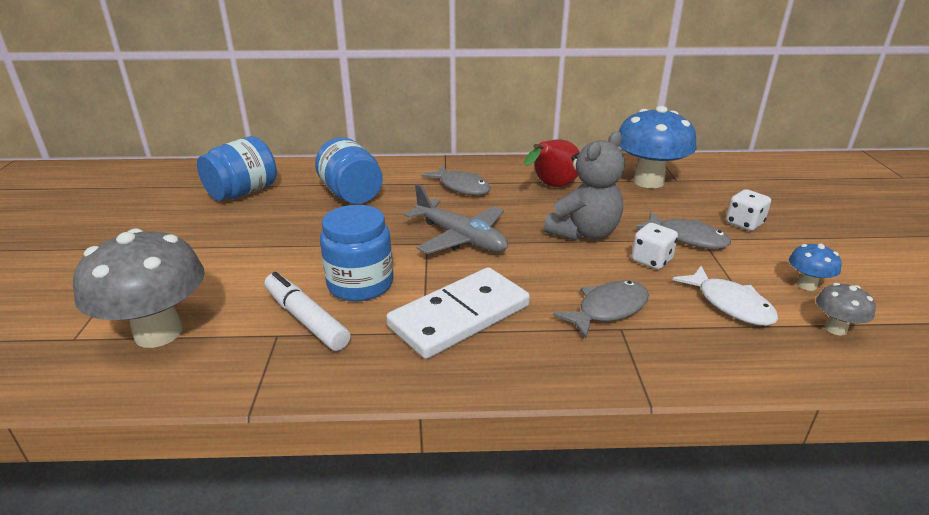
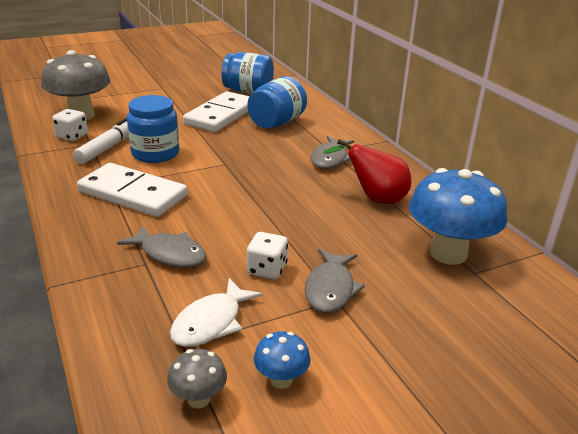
camera: 65 degrees right, 0 degrees up
grey plane [404,184,508,254] -> none
grey teddy bear [544,131,625,240] -> none
white dice [726,189,771,231] -> white dice moved to [52,109,88,141]
none -> white domino [183,91,250,132]

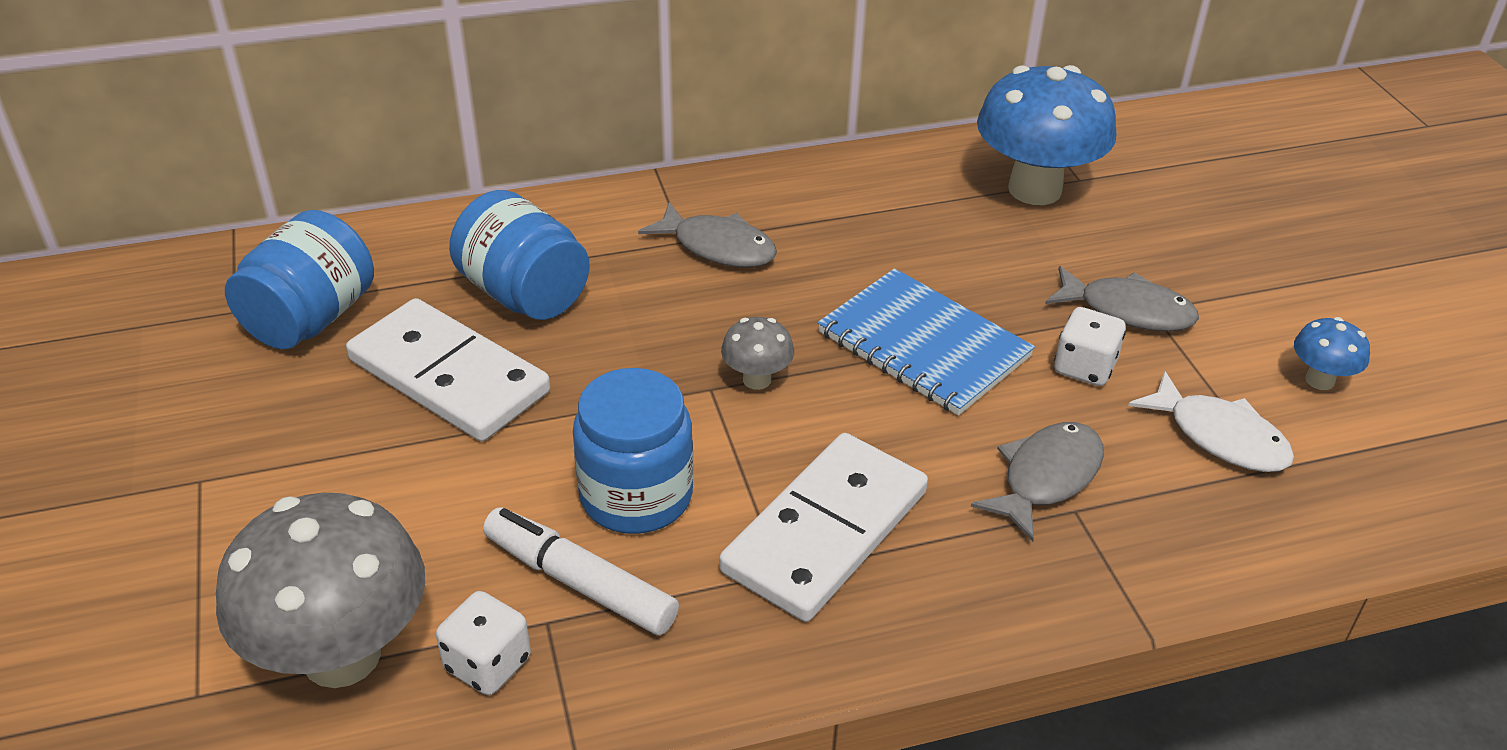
camera: 80 degrees left, 10 degrees up
grey mushroom [167,349,227,409] -> grey mushroom moved to [721,317,794,390]
red pear [323,139,411,204] -> none
none -> blue notebook [818,268,1035,416]

